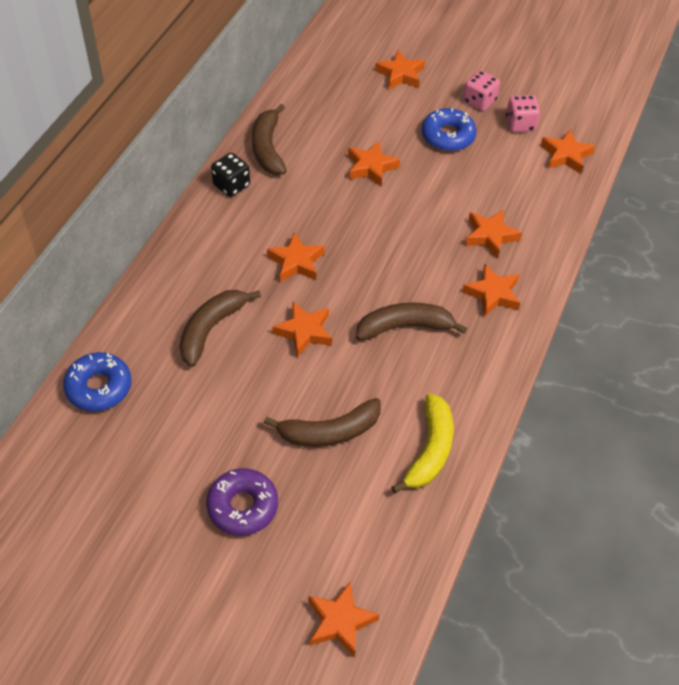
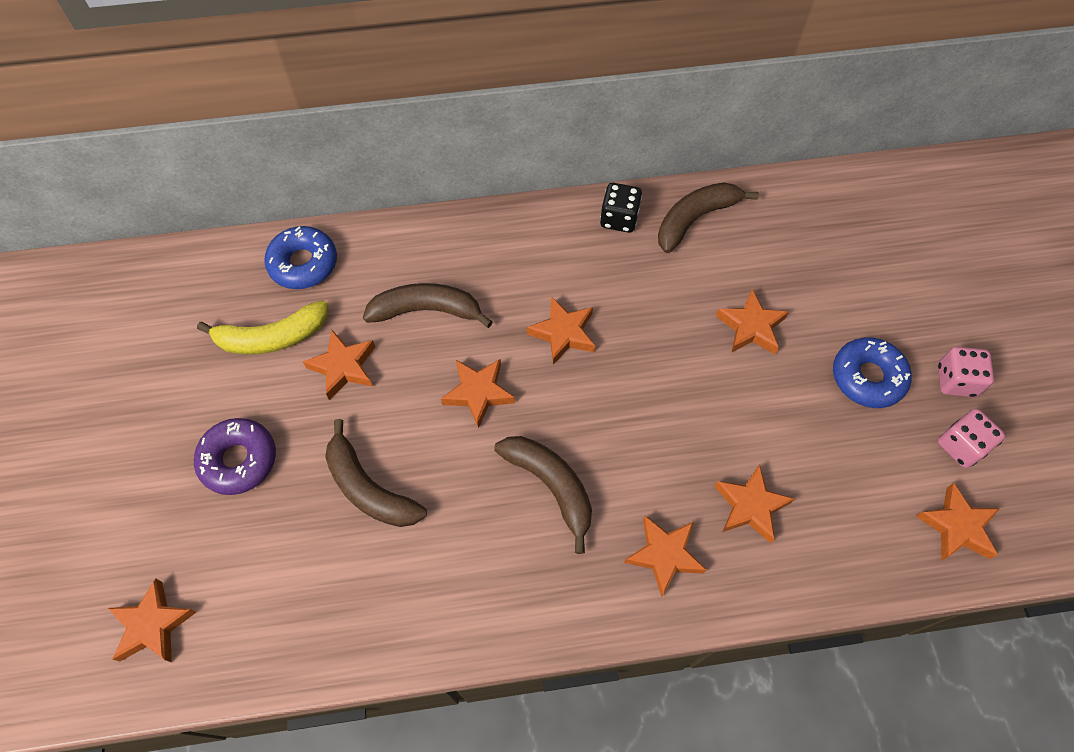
camera: 60 degrees right, 10 degrees up
orange star [375,50,425,90] -> orange star moved to [303,330,375,400]
yellow banana [391,393,453,493] -> yellow banana moved to [197,300,328,355]

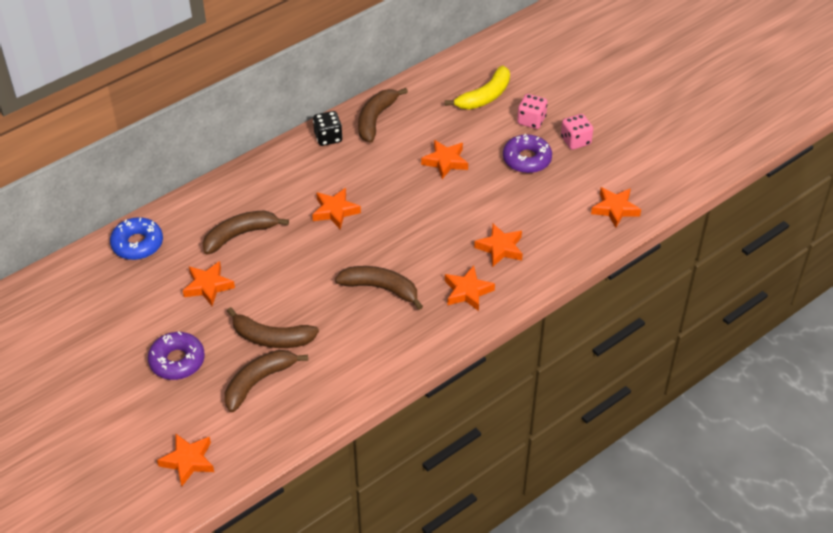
camera: 30 degrees left, 15 degrees down
yellow banana [197,300,328,355] -> yellow banana moved to [445,66,510,110]
orange star [441,359,515,429] -> none
blue donut [833,337,912,408] -> purple donut [503,134,552,173]
pink dice [938,409,1006,468] -> pink dice moved to [517,94,547,129]
none -> brown banana [225,350,308,412]

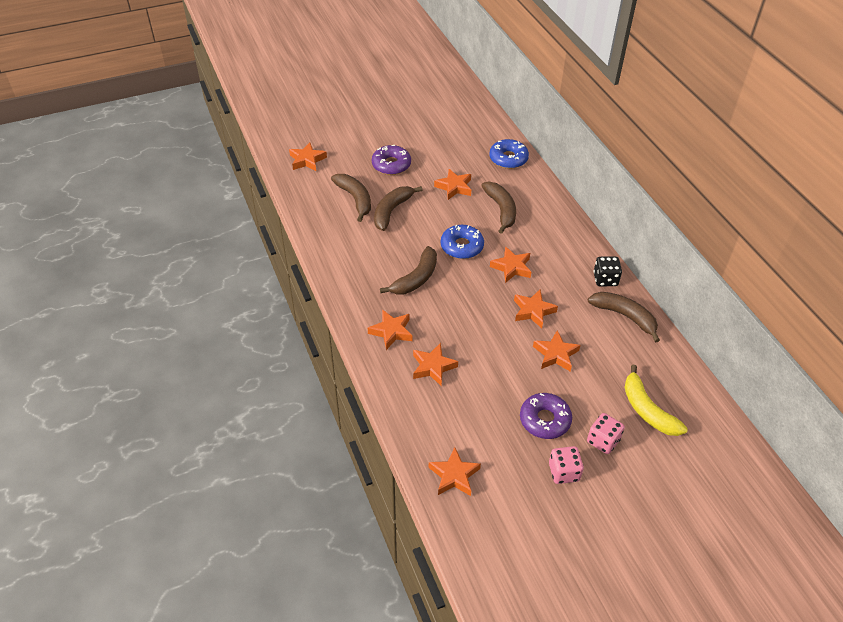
camera: 105 degrees right, 0 degrees up
none -> blue donut [441,225,484,259]
none -> orange star [514,290,558,328]

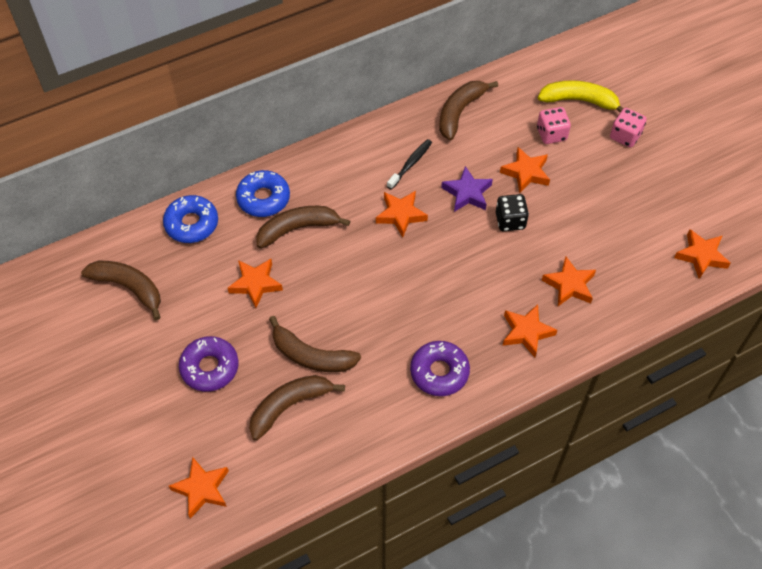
camera: 95 degrees left, 10 degrees up
brown banana [380,246,437,295] -> brown banana moved to [81,261,161,320]
blue donut [441,225,484,259] -> blue donut moved to [236,170,290,217]
orange star [514,290,558,328] -> purple star [441,166,493,212]
purple donut [520,393,572,439] -> purple donut moved to [410,341,470,396]
pink dice [549,446,584,484] -> pink dice moved to [537,107,571,144]
black dice [594,257,622,286] -> black dice moved to [496,194,529,231]
yellow banana [624,365,688,436] -> yellow banana turned 135 degrees counterclockwise [538,80,624,112]
none -> black toothbrush [387,139,432,190]

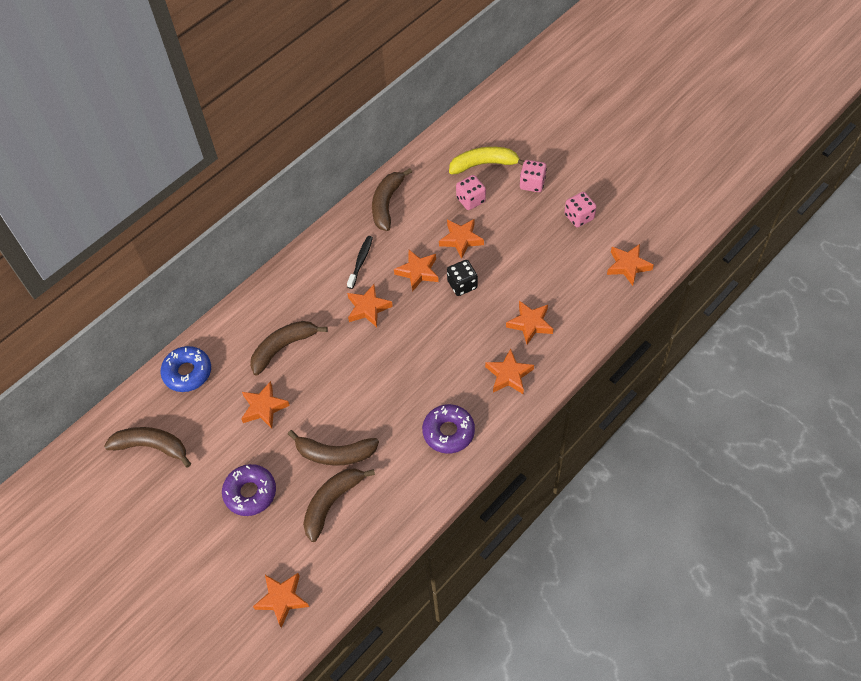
camera: 15 degrees left, 0 degrees up
blue donut [236,170,290,217] -> none
purple star [441,166,493,212] -> orange star [394,250,439,292]
none -> pink dice [564,192,596,227]

